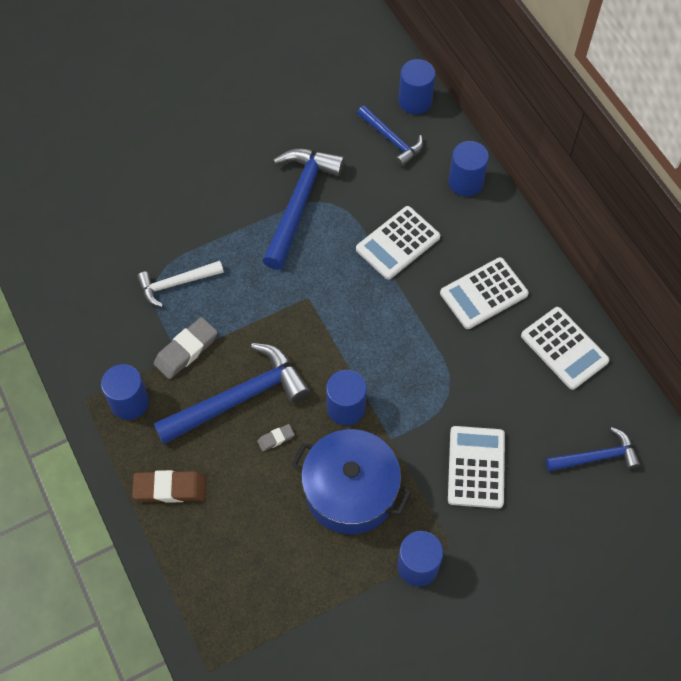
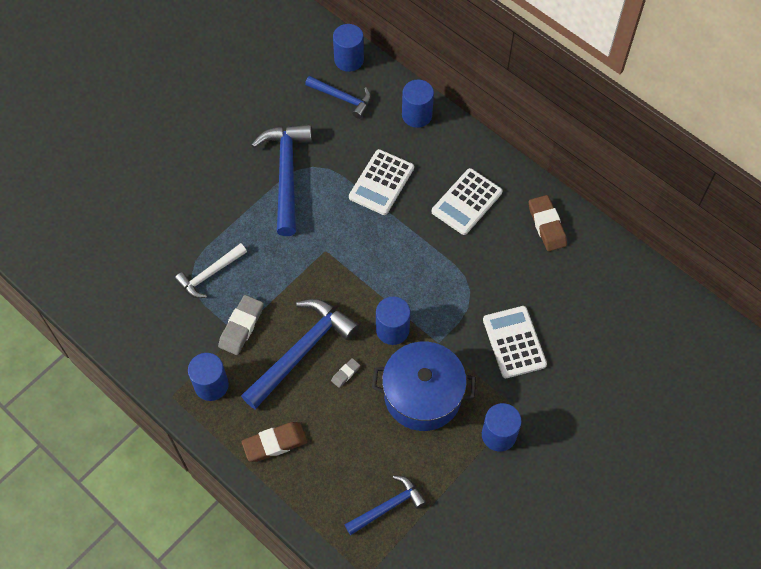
camera: 20 degrees left, 0 degrees up
white calculator [521,307,610,390] -> brown eraser [529,195,567,251]
blue hammer [546,427,640,471] -> blue hammer moved to [344,475,426,535]

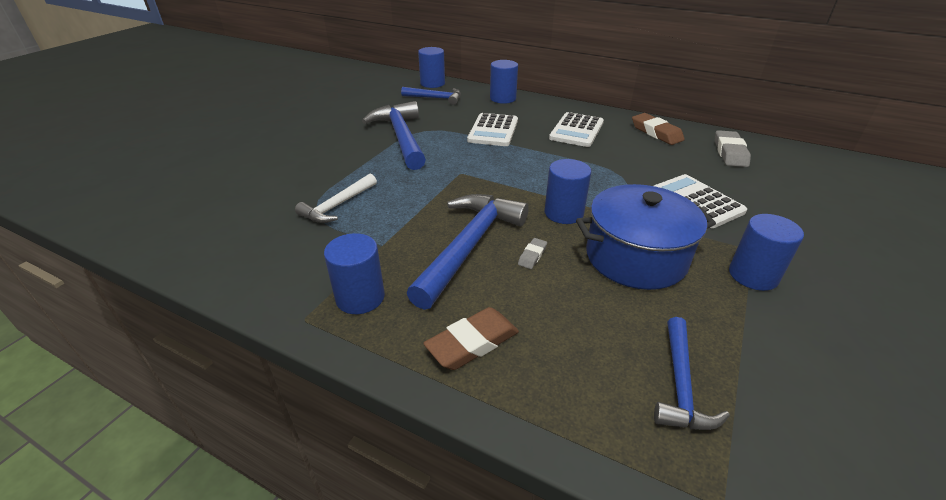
camera: 15 degrees left, 25 degrees down
grey eraser [218,295,264,355] -> grey eraser moved to [715,130,751,167]
blue hammer [344,475,426,535] -> blue hammer turned 150 degrees clockwise [654,317,730,430]

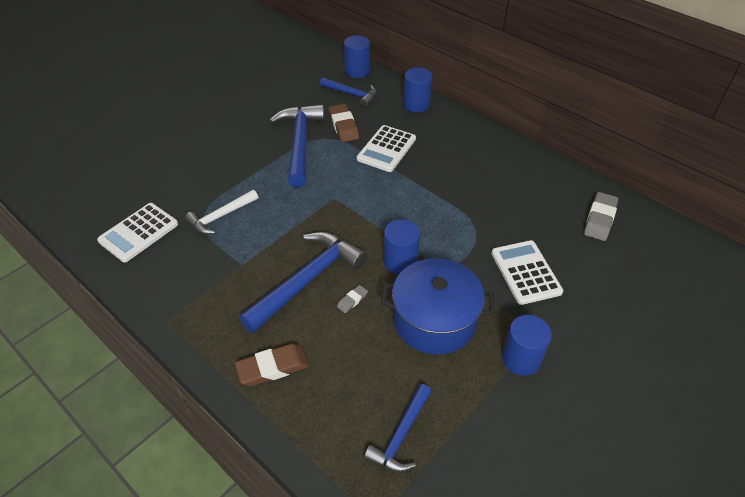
camera: 15 degrees right, 10 degrees up
blue cylinder [324,233,385,314] -> none
white calculator [549,112,604,147] -> white calculator moved to [97,203,178,262]
brown eraser [632,113,685,145] -> brown eraser moved to [329,104,359,142]

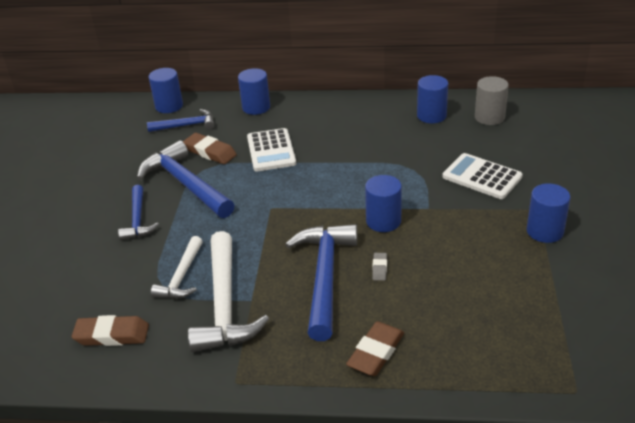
camera: 35 degrees left, 10 degrees down
white calculator [97,203,178,262] -> brown eraser [72,315,149,346]
blue hammer [364,384,432,473] -> blue hammer moved to [118,185,159,240]
blue pot [381,258,495,354] -> none
grey eraser [584,192,618,241] -> grey cylinder [475,76,509,125]
none -> white hammer [188,231,269,352]
none -> blue cylinder [417,75,448,123]

